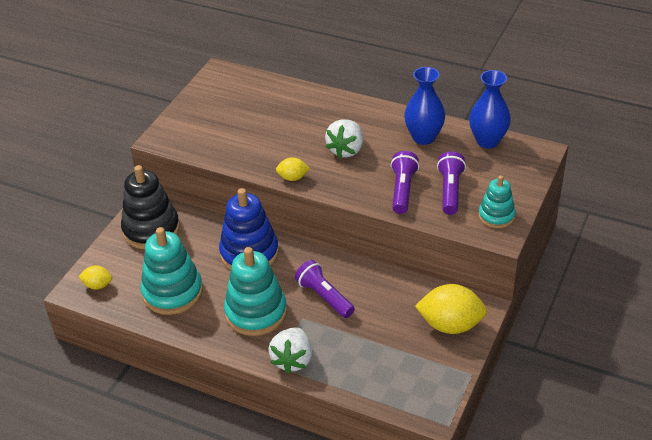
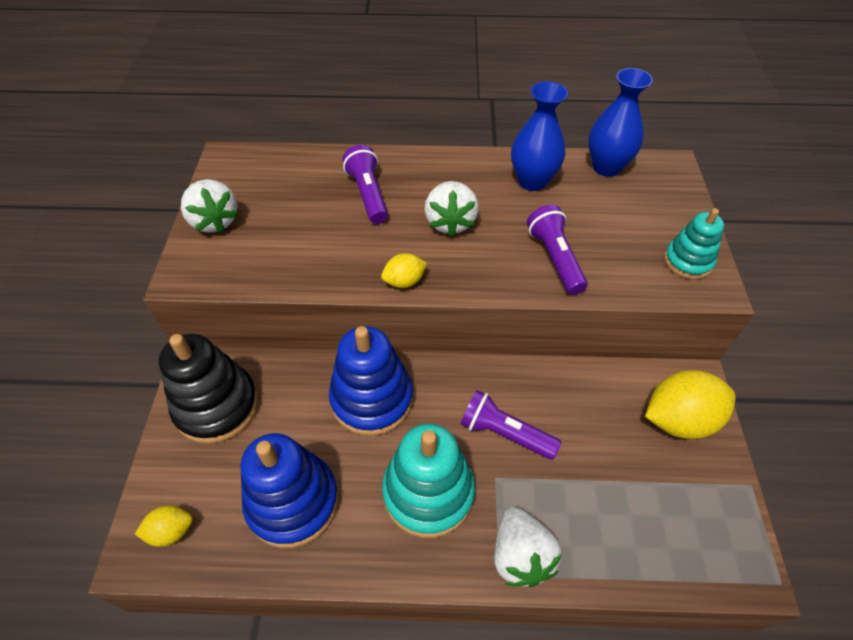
camera: 25 degrees left, 10 degrees up
turquoise stacking toy [140,227,203,315] -> blue stacking toy [241,433,339,549]
purple flashlight [437,151,466,215] -> purple flashlight moved to [342,145,388,224]
none -> white strawberry [181,179,238,233]

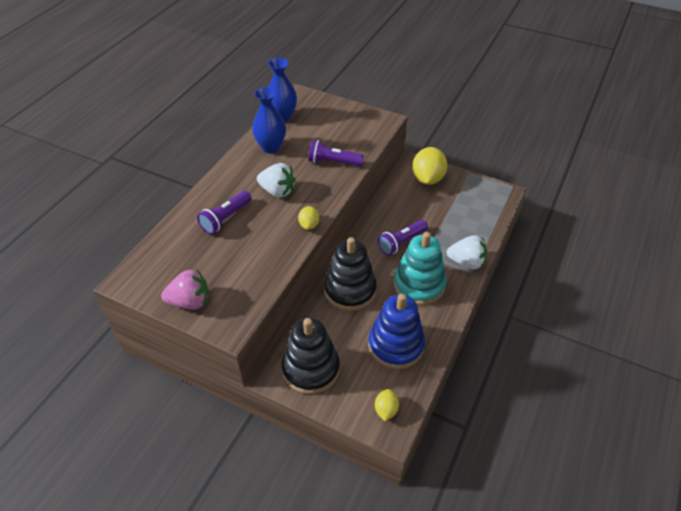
camera: 65 degrees left, 5 degrees down
white strawberry [181,179,238,233] -> pink strawberry [161,269,209,310]
blue stacking toy [329,326,413,436] -> black stacking toy [324,237,377,311]
purple flashlight [342,145,388,224] -> purple flashlight turned 60 degrees counterclockwise [197,191,252,234]
turquoise stacking toy [664,208,724,279] -> none

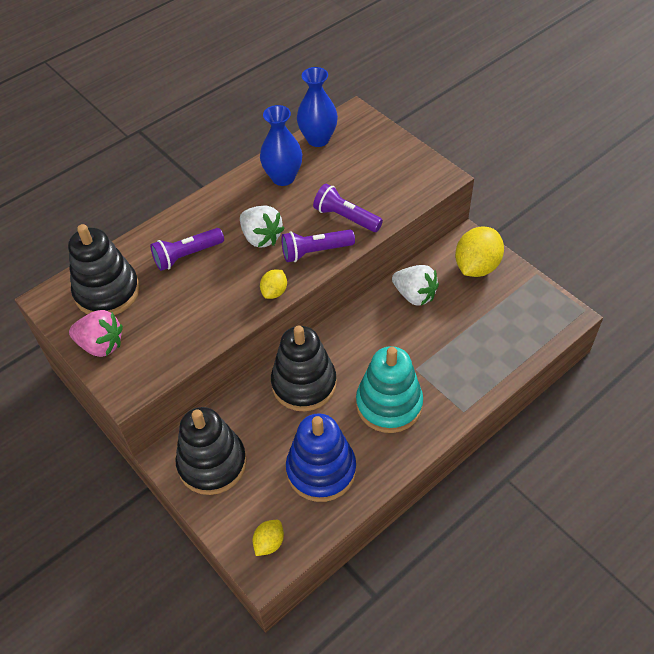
camera: 25 degrees right, 5 degrees up
purple flashlight [378,220,428,256] -> purple flashlight moved to [281,229,355,262]
white strawberry [446,235,487,269] -> white strawberry moved to [392,265,439,306]
none -> black stacking toy [68,224,140,315]

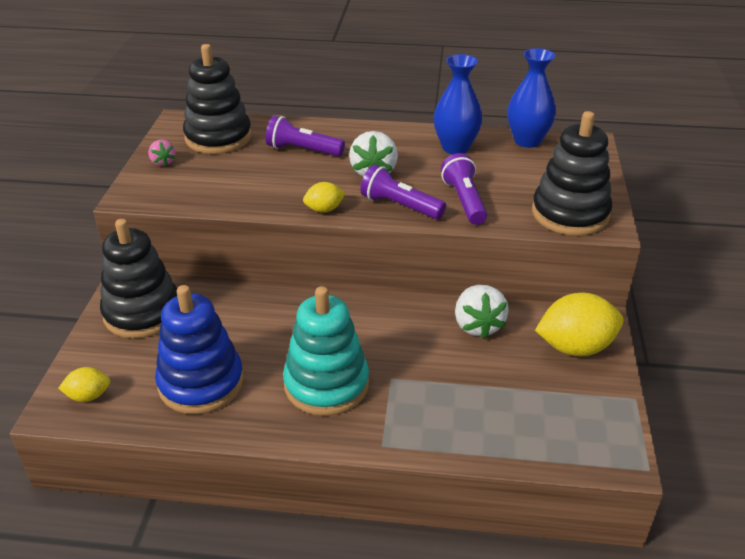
camera: 45 degrees right, 15 degrees down
pink strawberry [69,310,123,357] -> pink strawberry [148,139,176,166], size x0.56
black stacking toy [271,325,337,411] -> black stacking toy moved to [532,111,612,236]

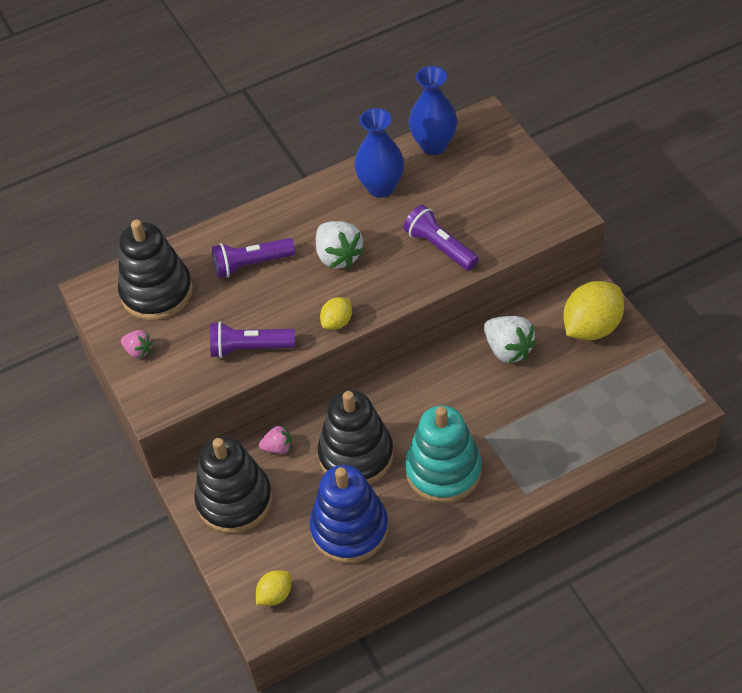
camera: 30 degrees left, 15 degrees up
purple flashlight [360,164,446,219] -> purple flashlight moved to [210,322,295,358]
black stacking toy [532,111,612,236] -> black stacking toy moved to [318,390,394,484]
none -> pink strawberry [259,426,291,454]

